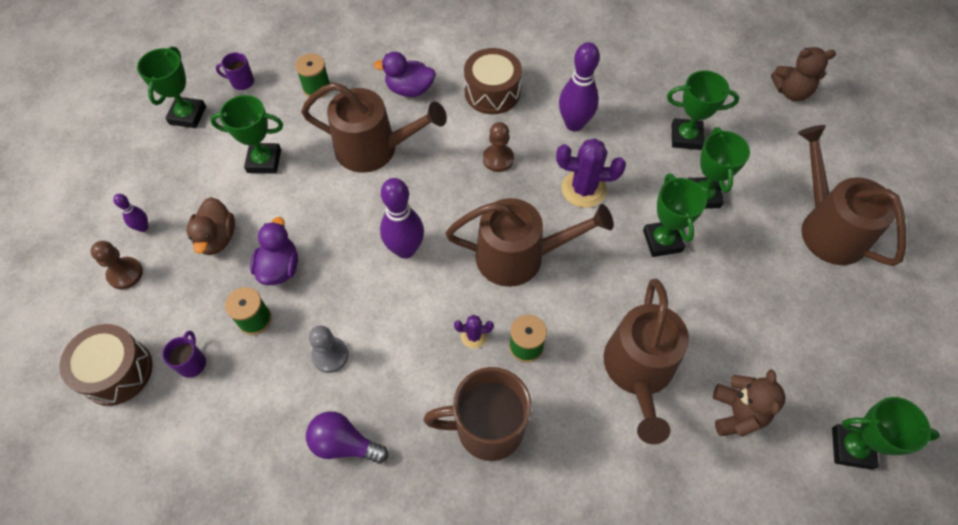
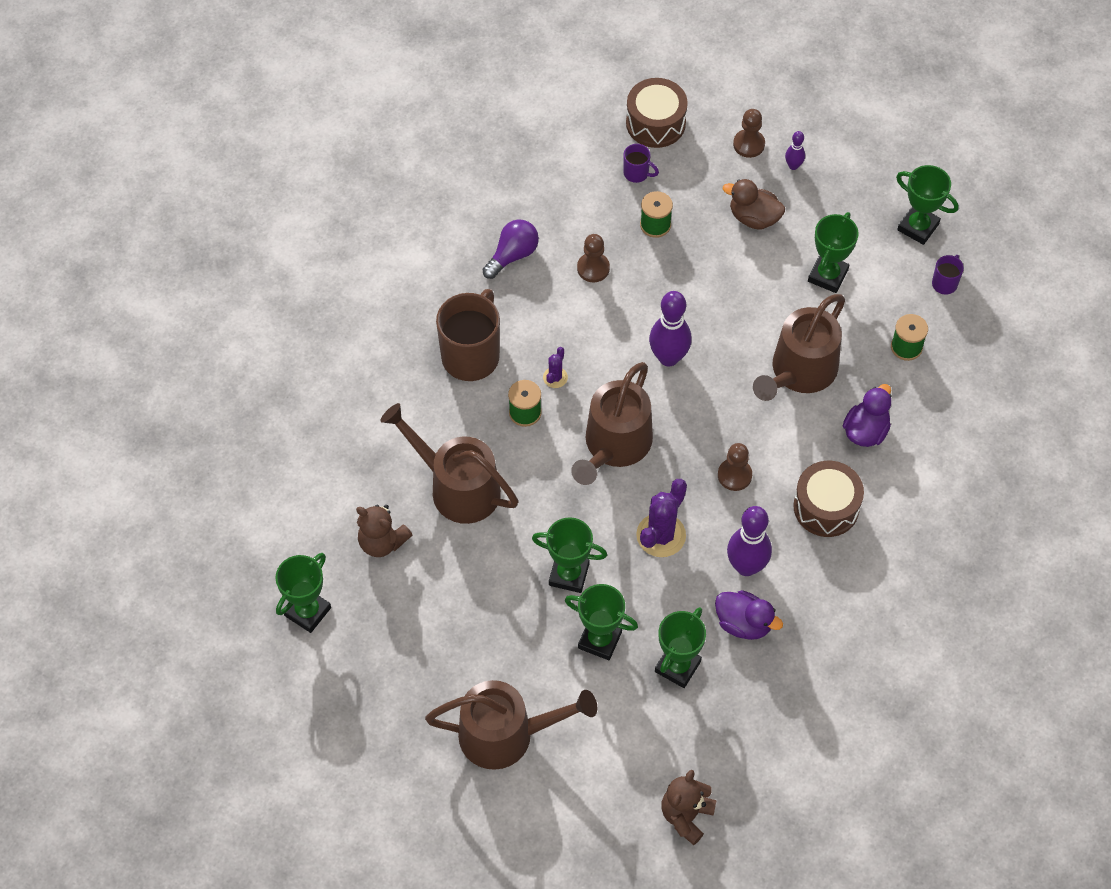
camera: 115 degrees right, 0 degrees up
purple duck [250,217,298,285] -> purple duck moved to [715,590,783,640]
grey pawn [309,325,349,373] -> brown pawn [577,234,610,282]

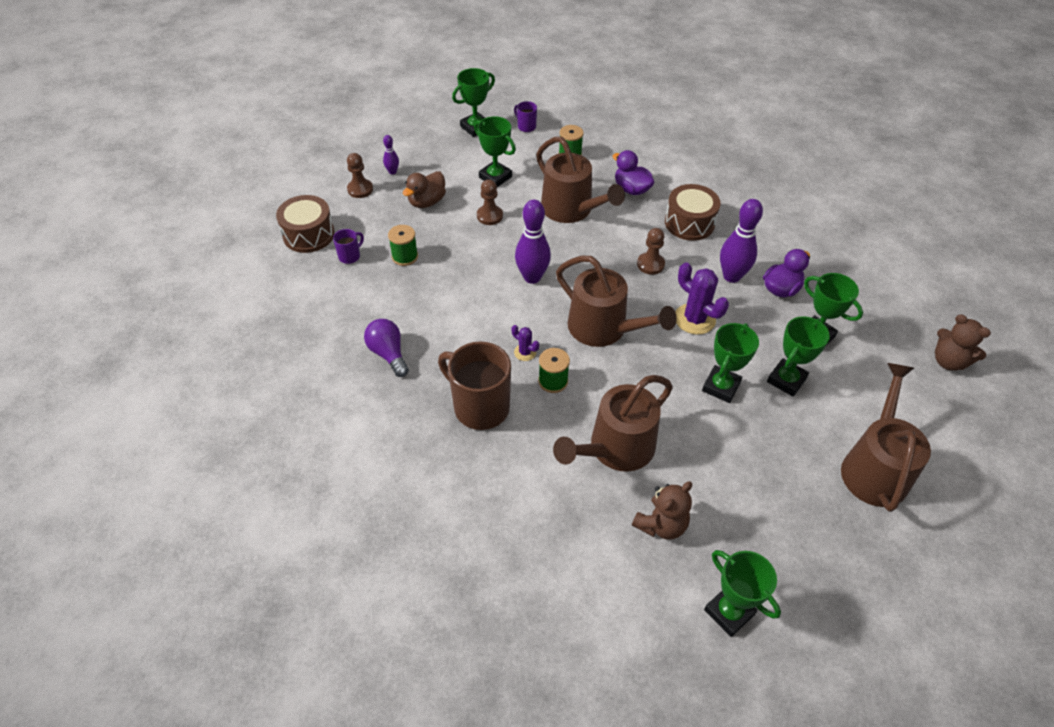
camera: 75 degrees left, 10 degrees down
brown pawn [577,234,610,282] -> brown pawn moved to [477,179,503,225]

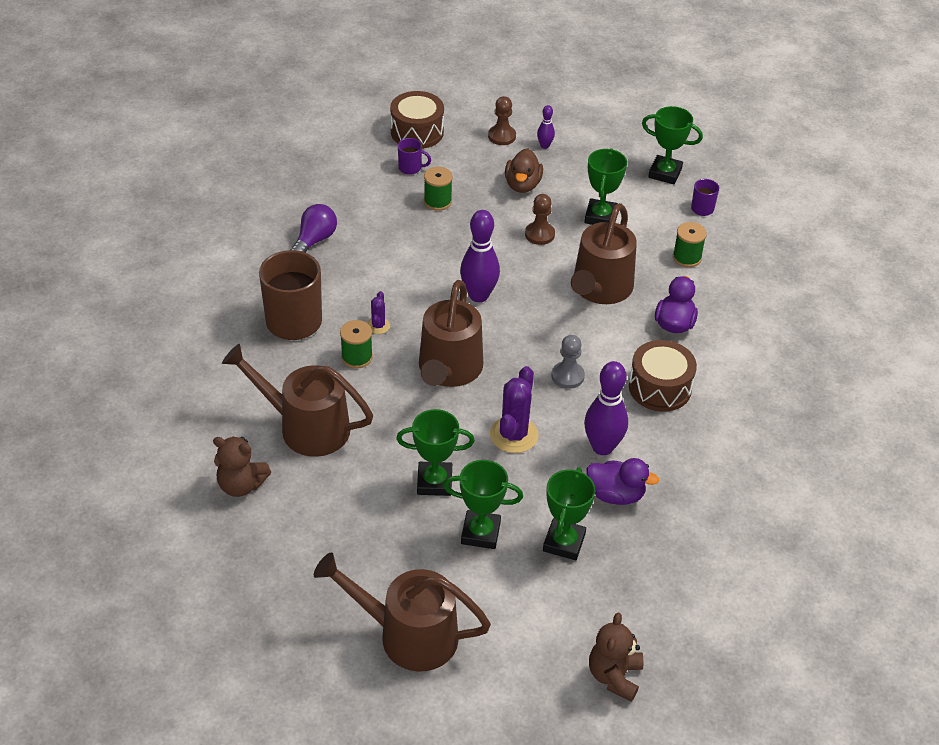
camera: 60 degrees right, 5 degrees down
brown duck [403,171,446,208] -> brown duck turned 90 degrees counterclockwise [505,148,543,193]
brown pawn [637,228,665,275] -> grey pawn [552,335,585,389]
green trophy [704,550,781,637] -> none
brown watering can [841,363,931,512] -> brown watering can turned 150 degrees counterclockwise [314,553,491,672]

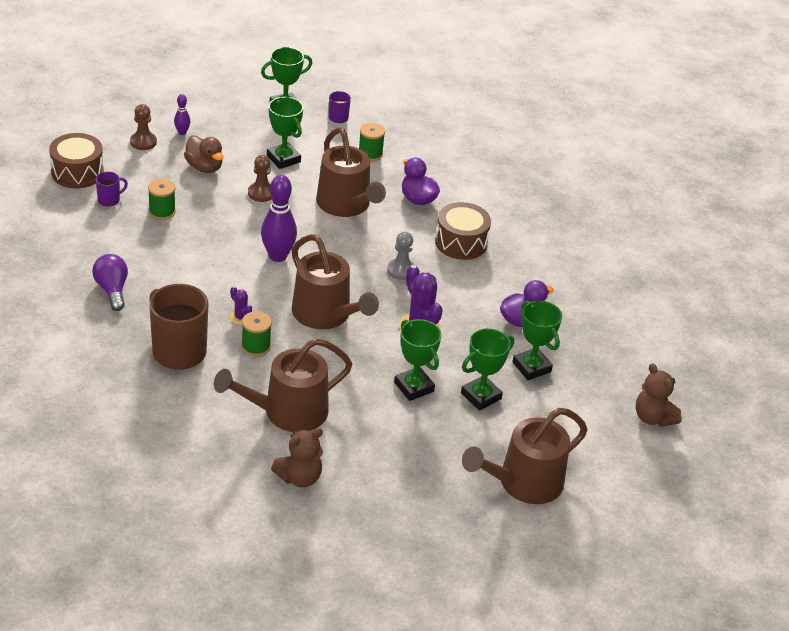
camera: 50 degrees left, 5 degrees down
green trophy [396,409,475,496] -> green trophy turned 75 degrees counterclockwise [394,319,441,401]
purple bowling pin [584,361,628,455] -> none

